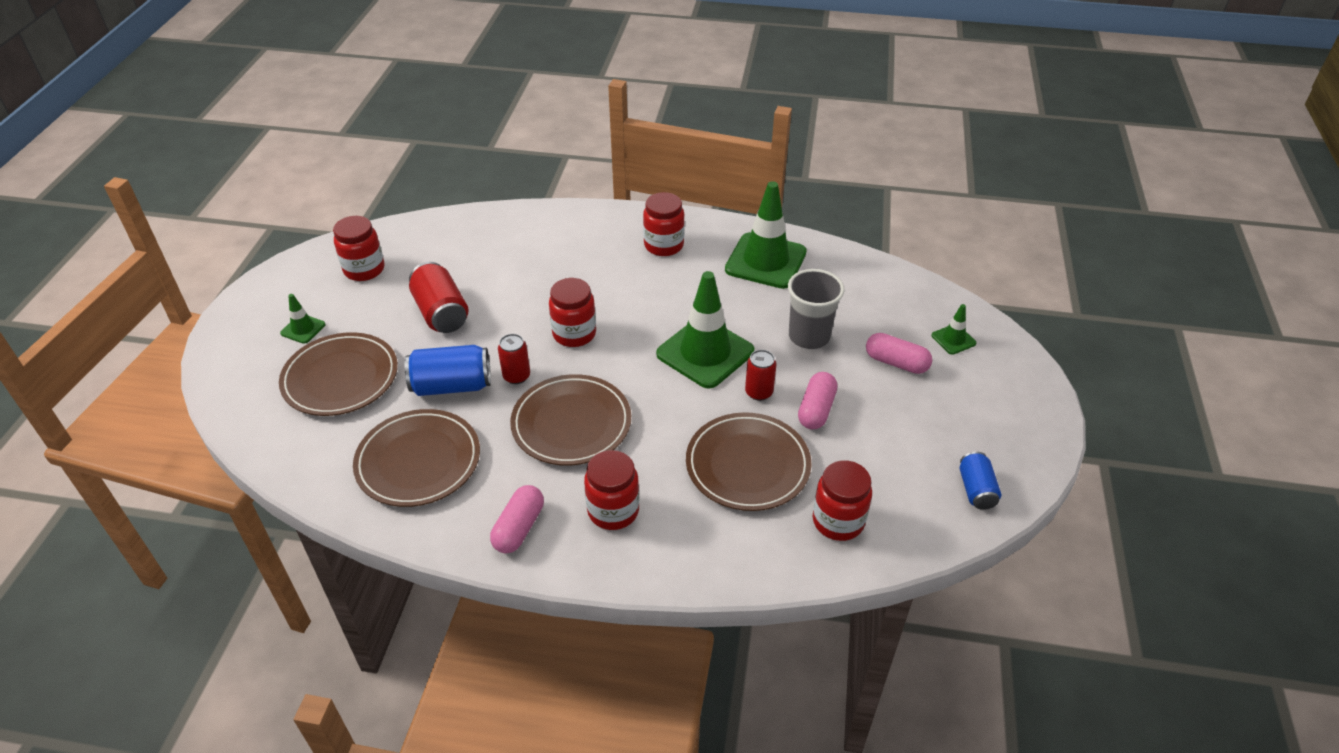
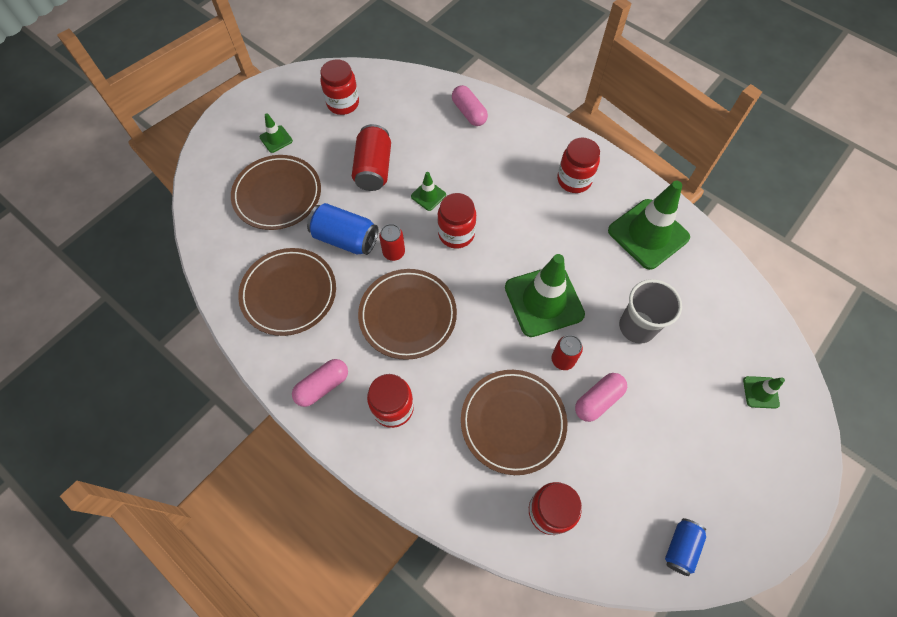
camera: 30 degrees right, 20 degrees up
pink capsule [866,333,932,374] -> pink capsule moved to [452,85,488,126]
none -> green traffic cone [411,172,446,211]

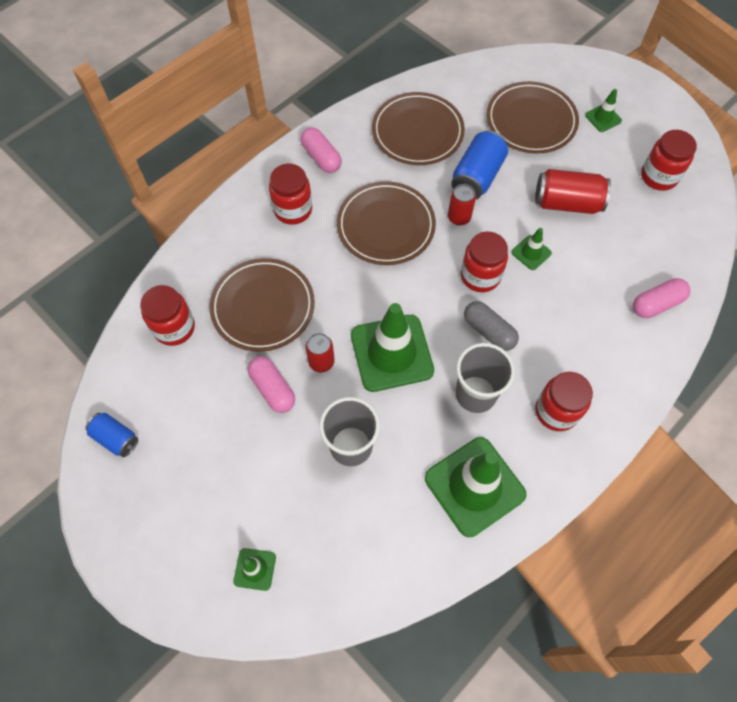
camera: 95 degrees right, 0 degrees up
none -> grey cup [455,343,515,413]
none -> grey capsule [464,301,519,351]

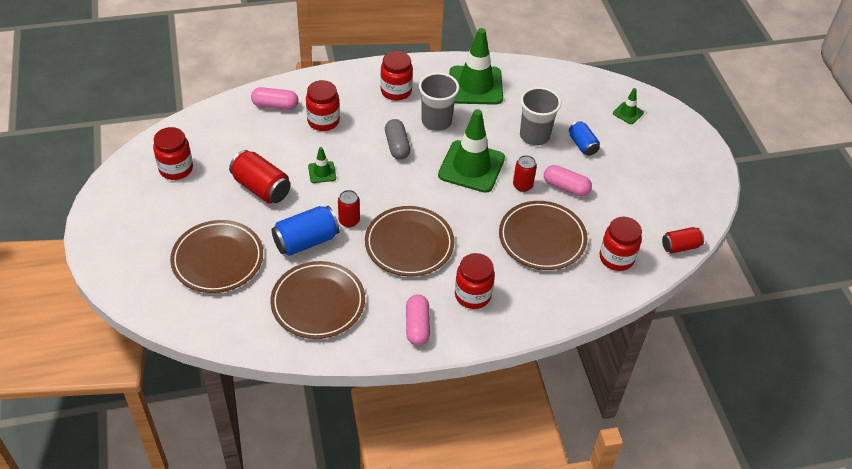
camera: 150 degrees left, 15 degrees down
blue can [85,413,138,457] -> blue can moved to [569,121,600,156]
pink capsule [248,356,295,413] -> pink capsule turned 60 degrees counterclockwise [544,165,592,197]
red jar [461,231,508,292] -> red jar moved to [306,80,340,131]
green traffic cone [585,89,622,132] -> none
none -> red can [662,227,704,254]

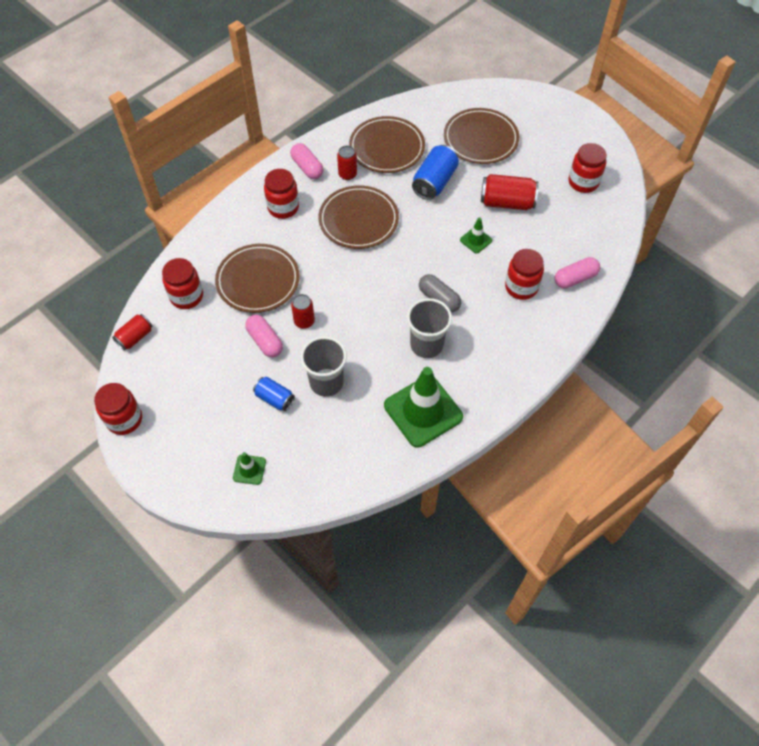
camera: 150 degrees right, 10 degrees up
red can [338,190,360,227] -> red can moved to [337,146,357,180]
red jar [380,51,413,101] -> red jar moved to [94,383,142,435]
green traffic cone [438,109,505,193] -> none
pink capsule [544,165,592,197] -> pink capsule turned 60 degrees clockwise [245,315,283,357]

